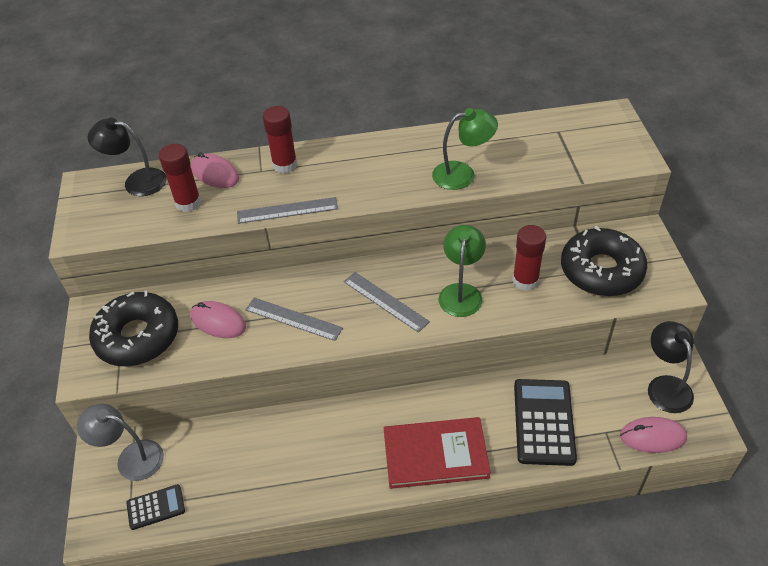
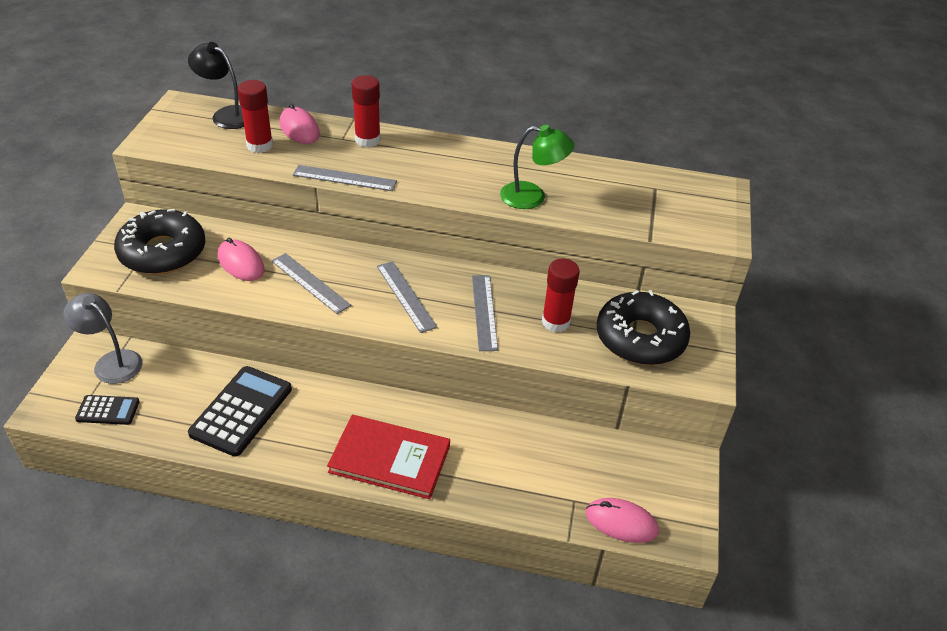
camera: 15 degrees right, 5 degrees down
green lamp [439,225,486,317] -> grey ruler [472,275,498,351]
black calculator [514,379,577,466] -> black calculator moved to [188,366,292,457]
black lamp [648,321,694,413] -> none

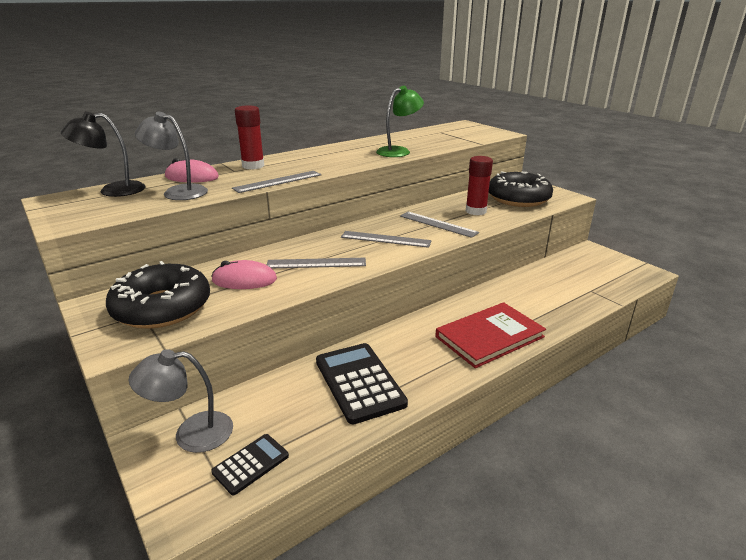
camera: 45 degrees left, 15 degrees down
red glue stick [237,80,273,153] -> grey lamp [135,112,208,200]
pink mouse [586,498,659,543] -> none

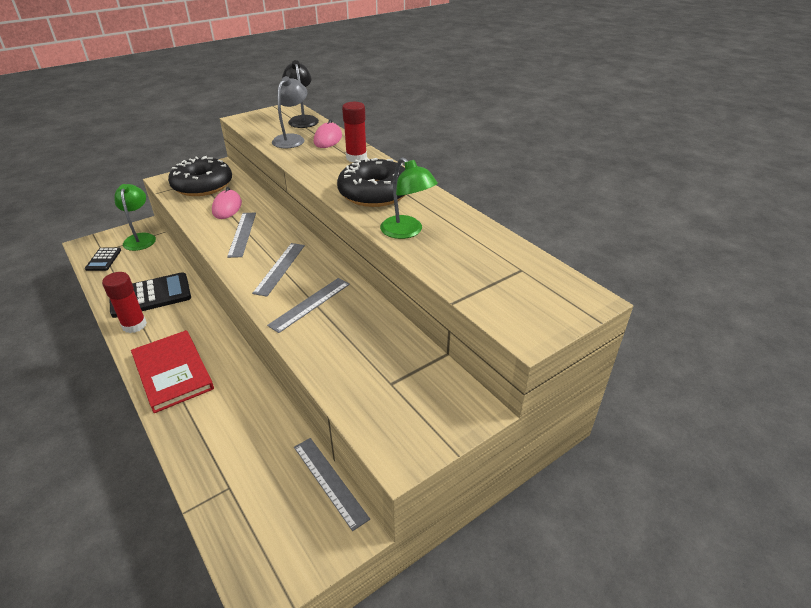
camera: 90 degrees right, 10 degrees up
grey lamp [128,349,233,453] -> green lamp [115,184,156,251]
black calculator [211,434,289,495] -> black calculator turned 45 degrees clockwise [85,248,121,271]
grey ruler [232,171,321,193] -> grey ruler moved to [294,438,370,531]
red glue stick [466,156,493,215] -> red glue stick moved to [102,272,147,333]
black donut [489,171,553,207] -> black donut moved to [337,157,406,207]

